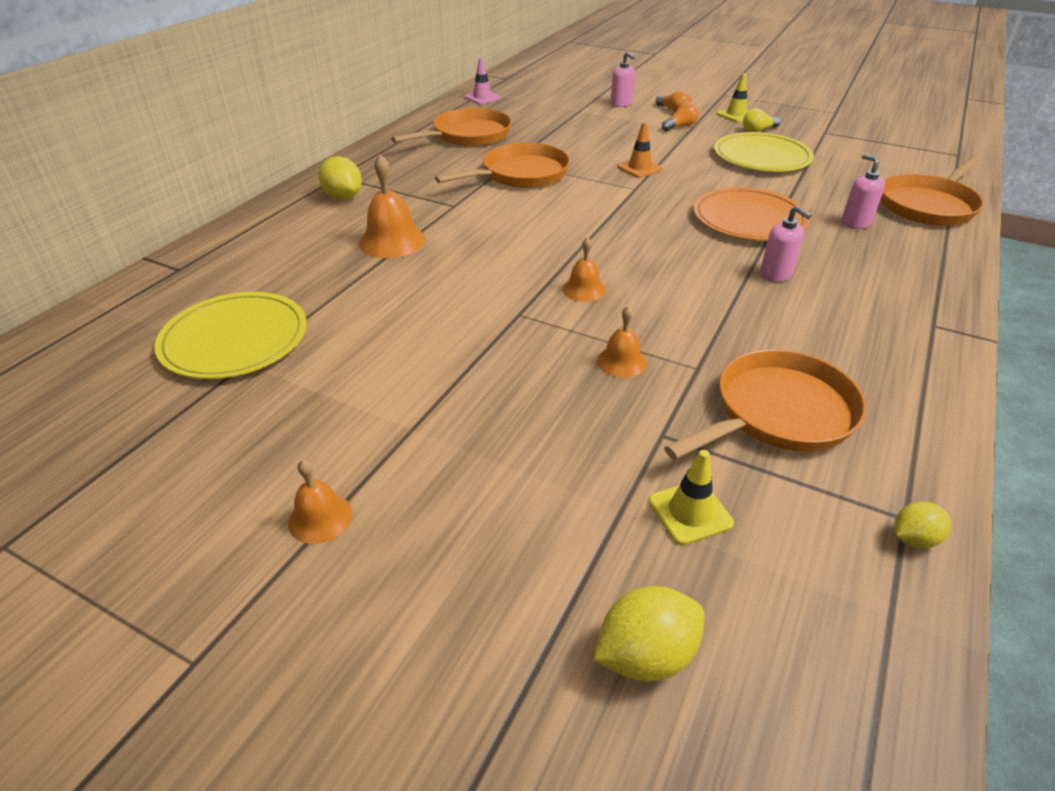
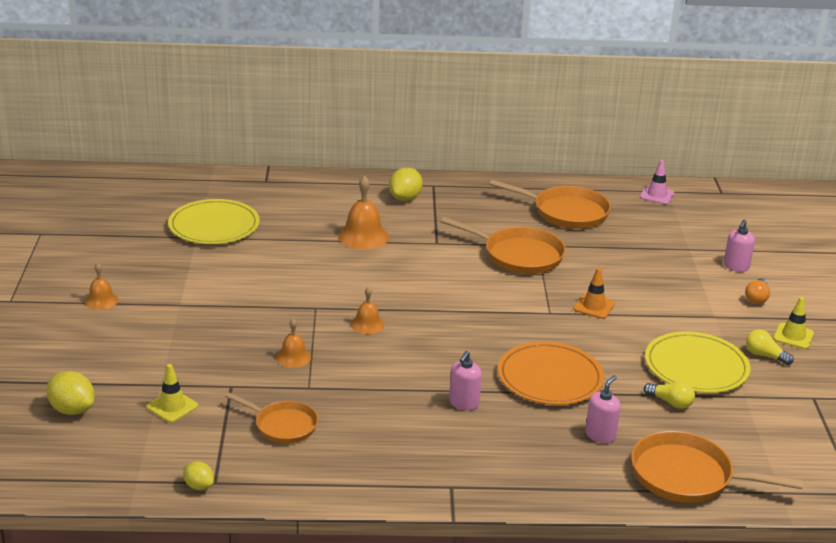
camera: 60 degrees right, 10 degrees down
orange light bulb [662,102,699,131] -> none
orange pan [664,349,866,460] -> orange pan [225,393,318,443], size x0.63
none -> yellow light bulb [644,381,695,409]

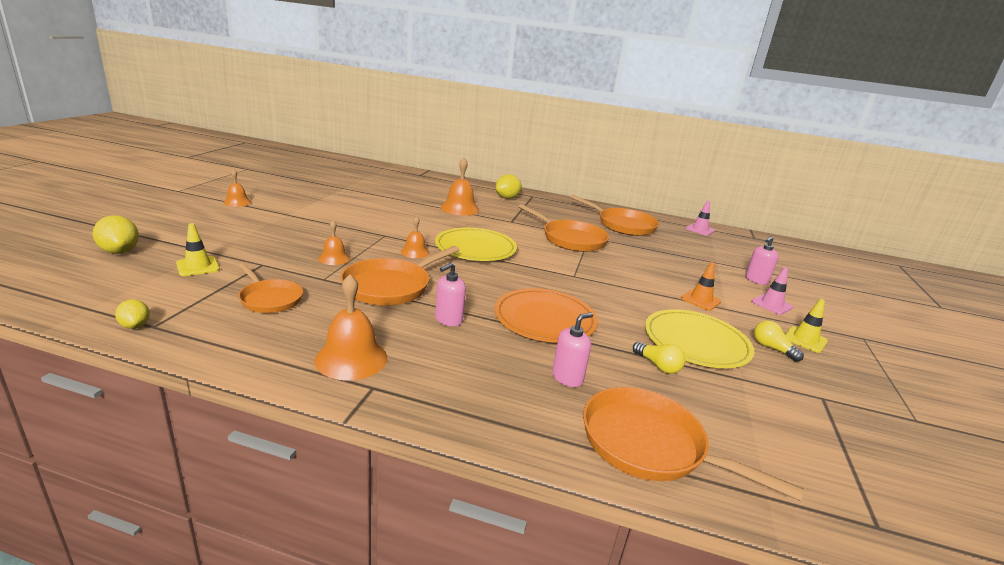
camera: 15 degrees right, 5 degrees down
yellow plate [168,199,260,244] -> yellow plate moved to [435,228,517,261]
orange traffic cone [574,268,615,319] -> orange traffic cone moved to [681,262,721,311]
orange light bulb [745,278,770,304] -> pink traffic cone [751,267,793,315]
none -> orange bell [314,274,387,380]
none -> orange pan [341,246,459,306]

